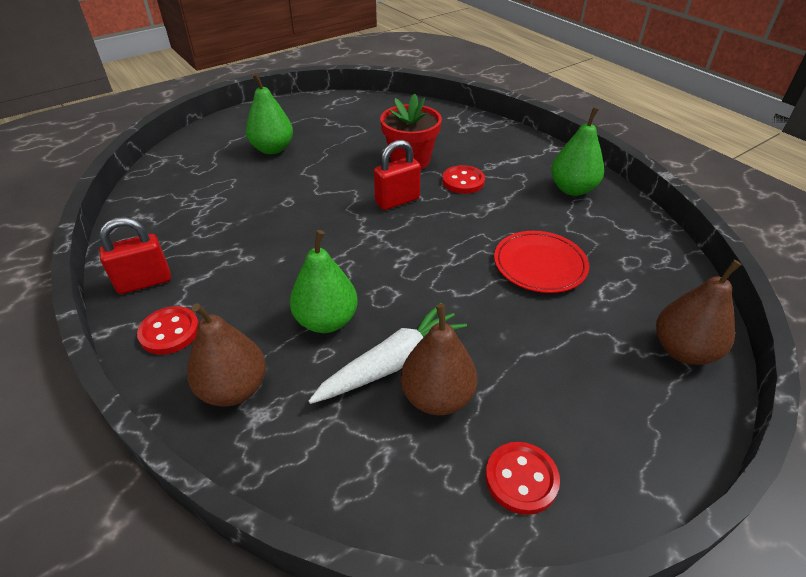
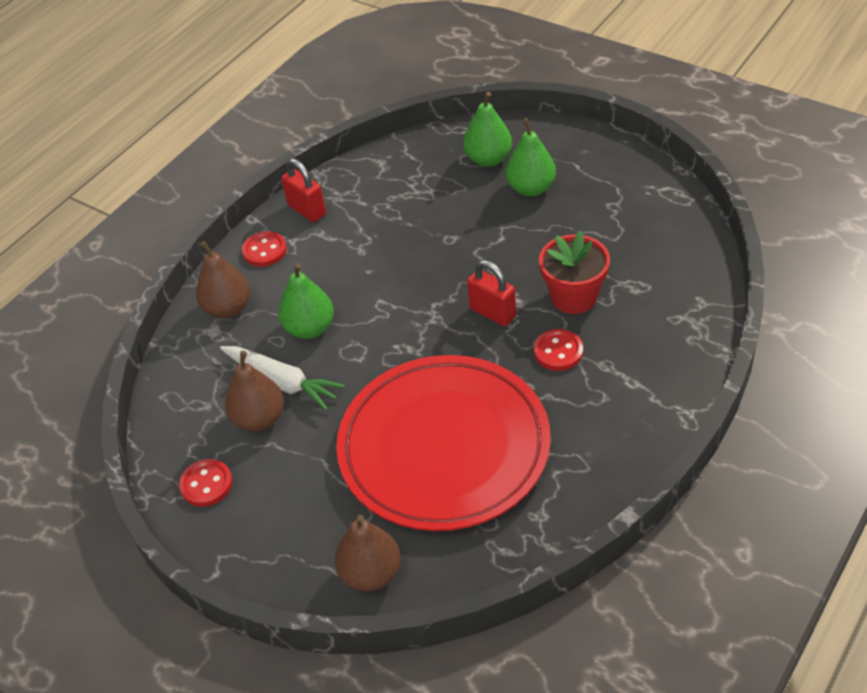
camera: 75 degrees right, 5 degrees up
red plate [494,231,589,293] -> red plate [336,355,551,531], size x2.23
green pear [551,107,604,196] -> green pear moved to [463,92,512,167]

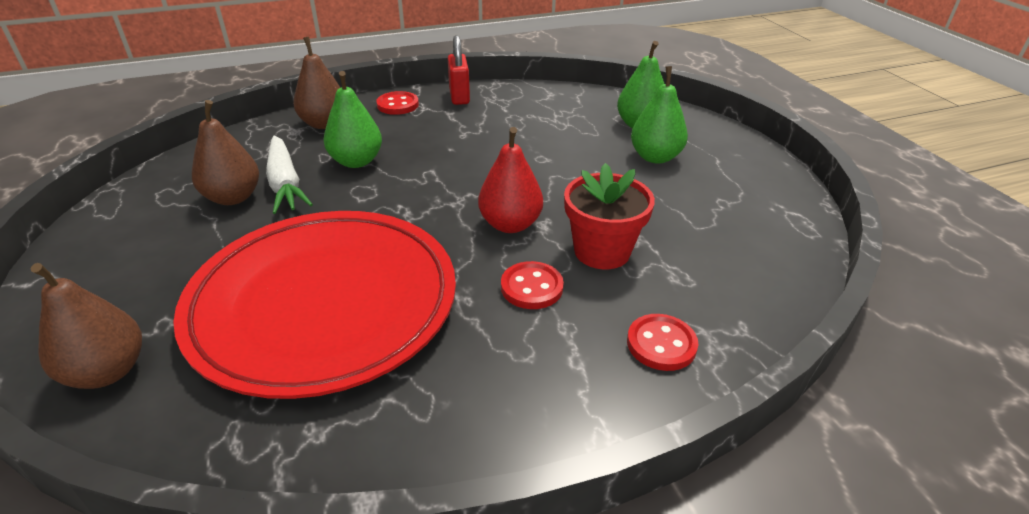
camera: 30 degrees right, 10 degrees down
red button [179,459,233,507] -> red button moved to [627,314,698,371]
red padlock [467,260,516,326] -> red pear [478,127,543,233]

